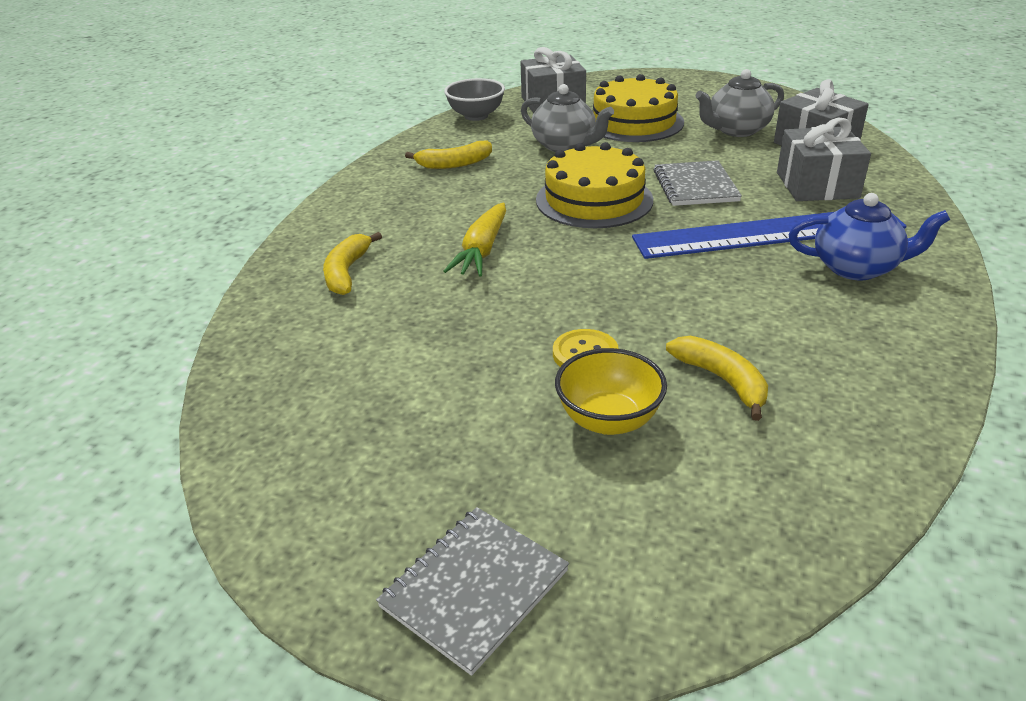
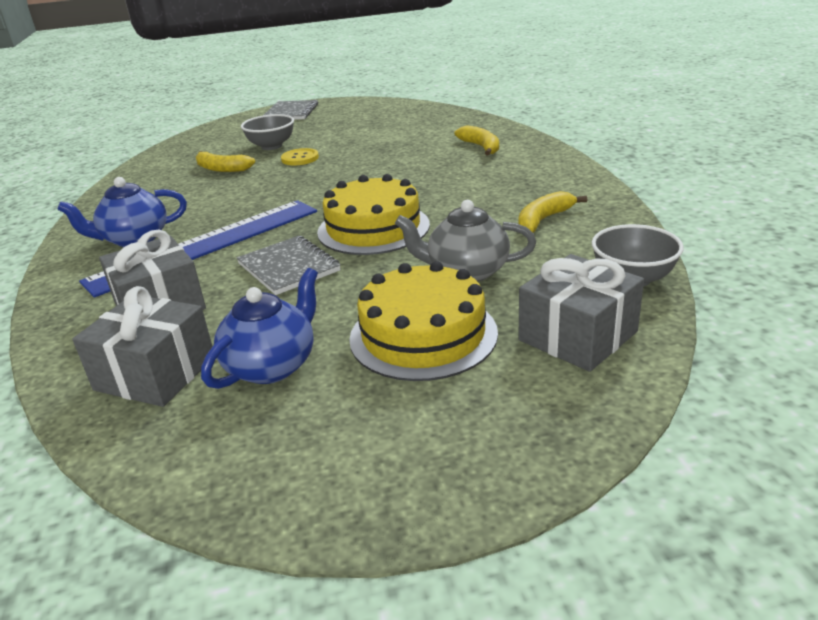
camera: 150 degrees right, 5 degrees down
yellow carrot [443,203,506,277] -> none
yellow bowl [555,348,667,435] -> grey bowl [241,114,294,150]
grey teapot [695,69,784,137] -> blue teapot [201,268,318,389]

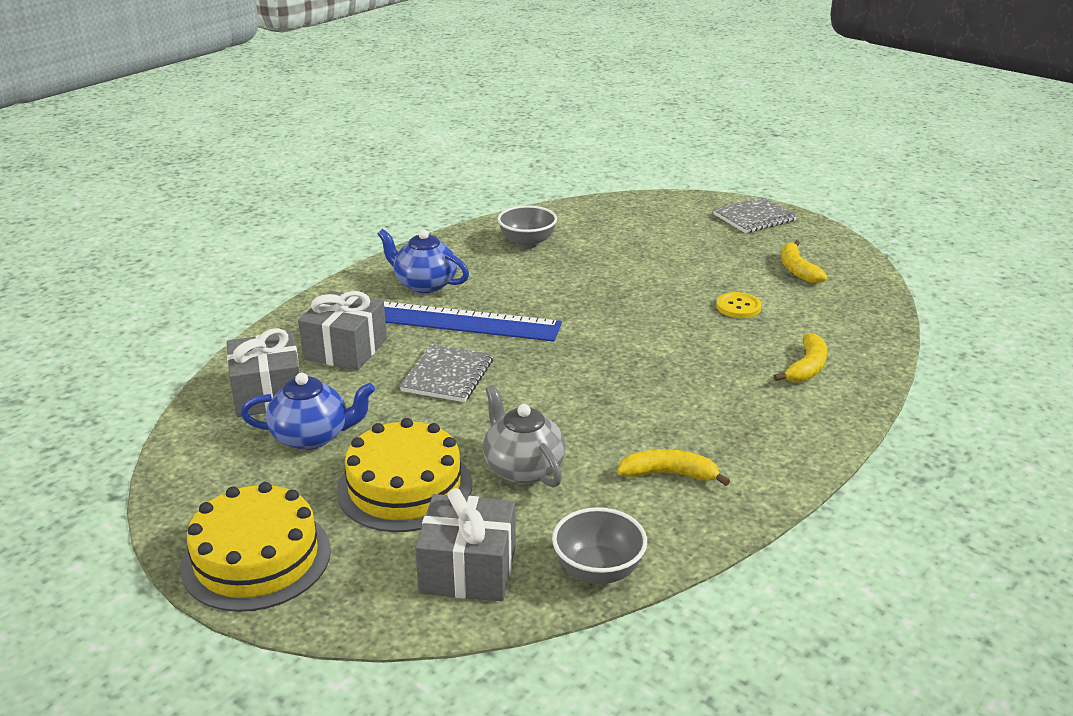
camera: 50 degrees right, 0 degrees up
yellow banana [196,151,255,172] -> yellow banana moved to [781,240,827,283]
grey bowl [241,114,294,150] -> grey bowl moved to [497,206,557,248]
yellow button [281,148,319,165] -> yellow button moved to [716,292,762,318]
yellow cake [317,174,430,255] -> yellow cake moved to [181,482,331,612]

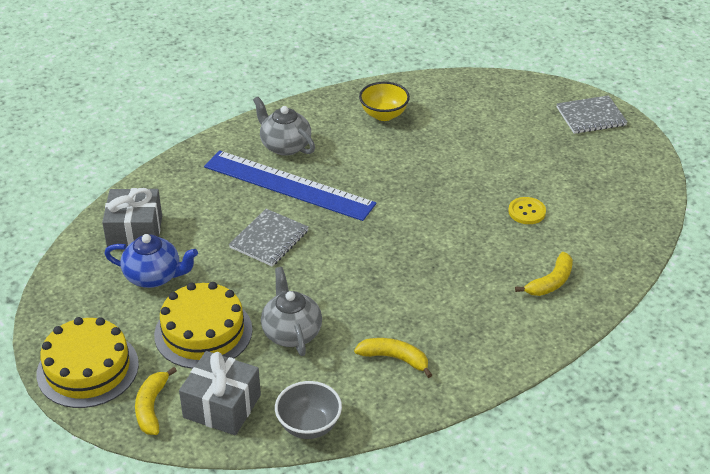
camera: 15 degrees right, 10 degrees up
grey gift [298,291,387,370] -> none
blue teapot [378,229,469,293] -> grey teapot [253,97,315,156]
grey bowl [497,206,557,248] -> yellow bowl [359,82,410,121]
yellow banana [781,240,827,283] -> yellow banana moved to [135,367,177,435]

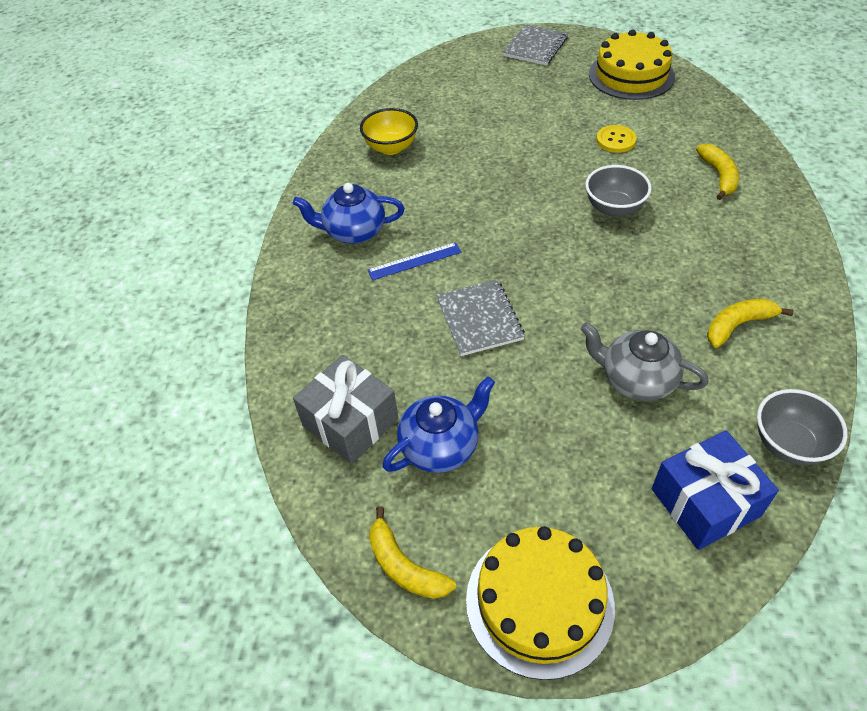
camera: 45 degrees left, 10 degrees up
yellow banana [135,367,177,435] -> yellow banana moved to [369,506,456,599]
yellow cake [154,282,252,369] -> yellow cake moved to [589,29,675,100]
grey gift [179,351,261,435] -> blue gift [652,430,779,550]
blue ruler [204,150,376,221] -> blue ruler [368,242,461,280], size x0.43
grey teapot [253,97,315,156] -> blue teapot [293,183,405,244]
none -> grey bowl [585,165,652,217]

